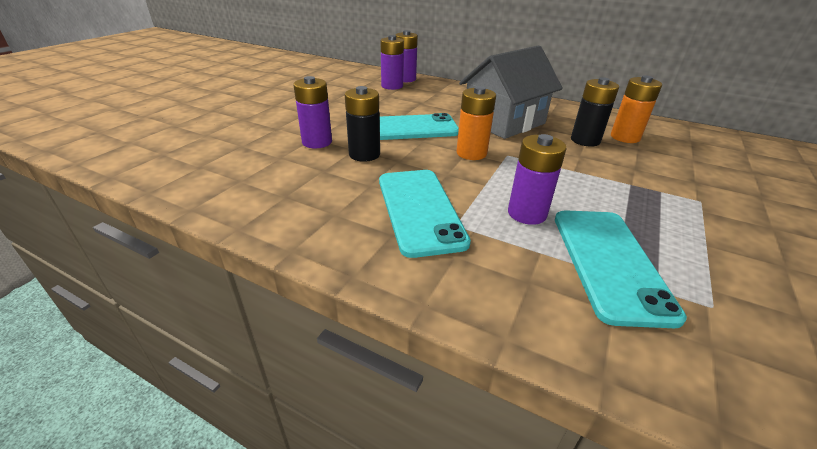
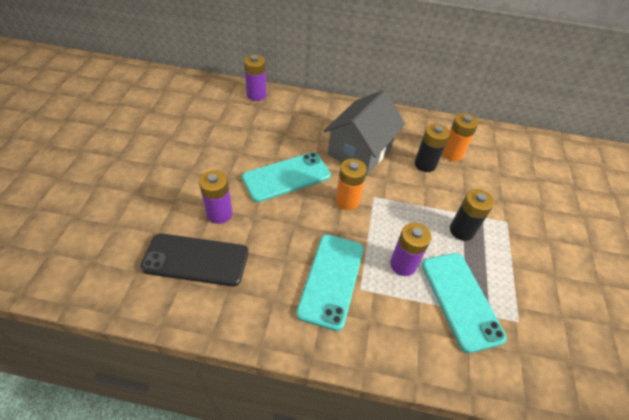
camera: 20 degrees left, 15 degrees up
black battery [345,86,380,162] -> black battery moved to [450,189,494,241]
turquoise phone [379,170,471,258] -> turquoise phone turned 45 degrees clockwise [296,235,364,331]
purple battery [381,35,404,90] -> none
none -> black phone [140,233,248,286]

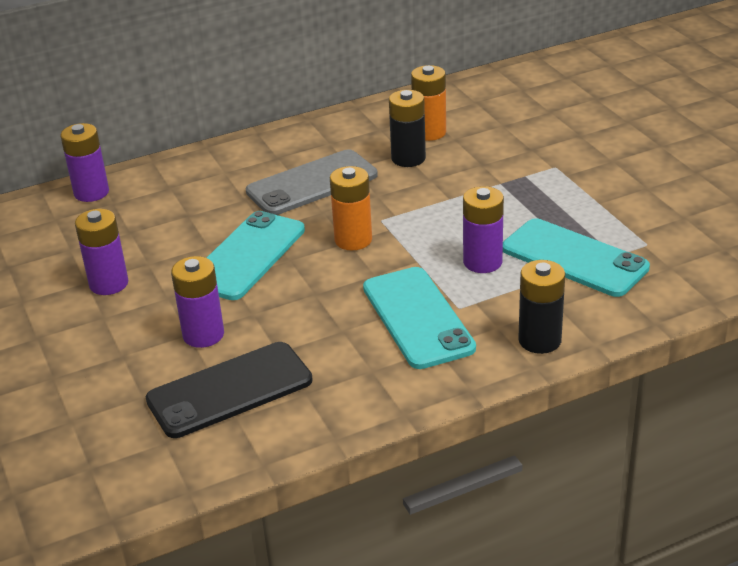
camera: 30 degrees left, 15 degrees down
grey house [323,90,405,175] -> grey phone [246,149,378,215]
black battery [450,189,494,241] -> black battery moved to [518,260,565,354]
none -> purple battery [75,209,129,295]

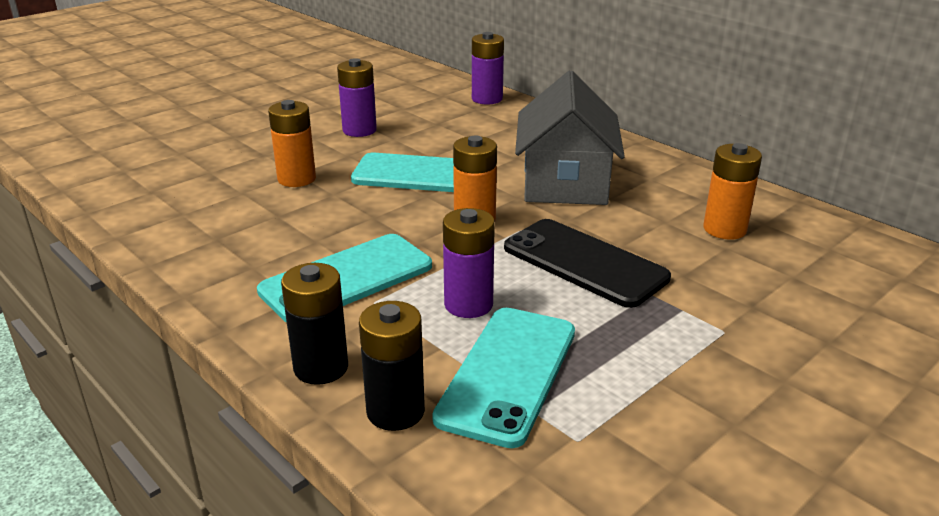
camera: 70 degrees right, 5 degrees down
black phone [146,342,313,438] -> black phone moved to [504,219,671,308]
purple battery [171,256,224,348] -> orange battery [268,100,316,187]
grey phone [246,149,378,215] -> grey house [515,71,625,205]
black battery [389,90,426,167] -> black battery moved to [359,301,425,431]

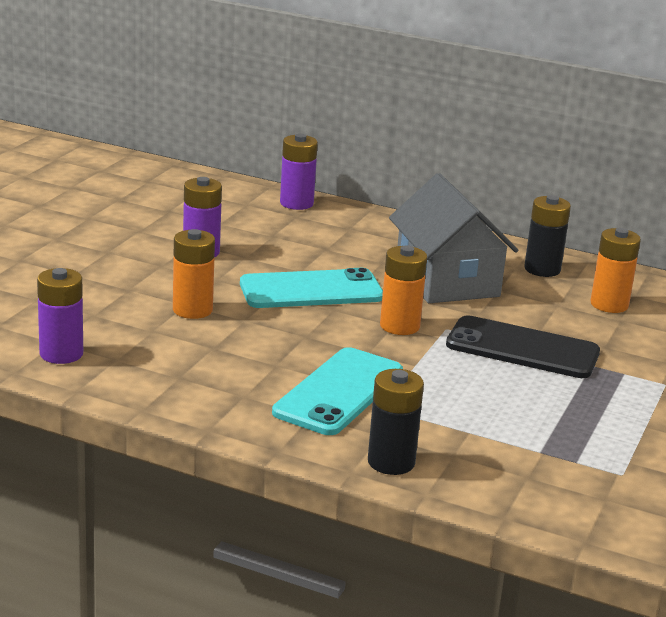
camera: 25 degrees left, 5 degrees down
black battery [359,301,425,431] -> black battery moved to [524,195,571,277]
turquoise phone [432,308,575,448] -> none
purple battery [443,208,495,318] -> purple battery moved to [37,268,83,364]

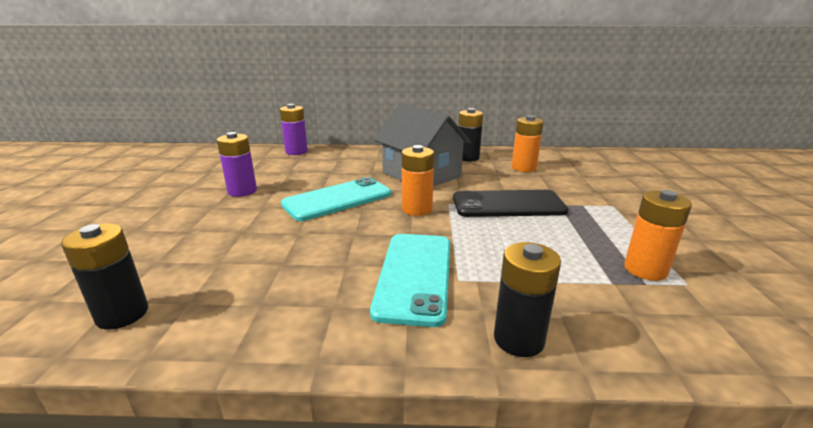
camera: 20 degrees left, 0 degrees up
purple battery [37,268,83,364] -> black battery [61,223,148,330]
orange battery [173,229,215,319] -> orange battery moved to [624,190,692,281]

